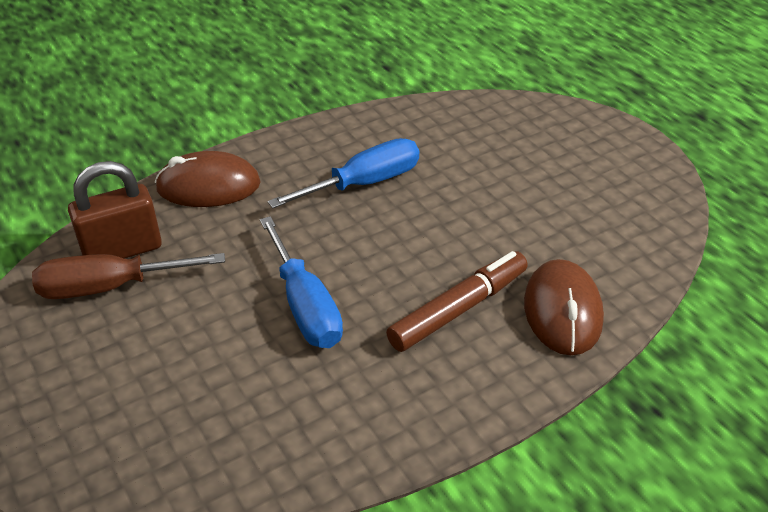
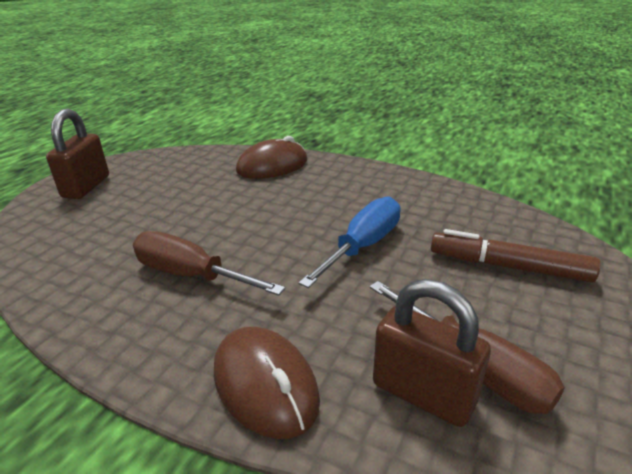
camera: 120 degrees left, 10 degrees down
blue screwdriver [268,138,419,208] -> brown screwdriver [133,231,285,296]
brown marker [386,251,528,352] -> brown marker moved to [431,229,600,283]
none -> brown padlock [46,109,109,199]

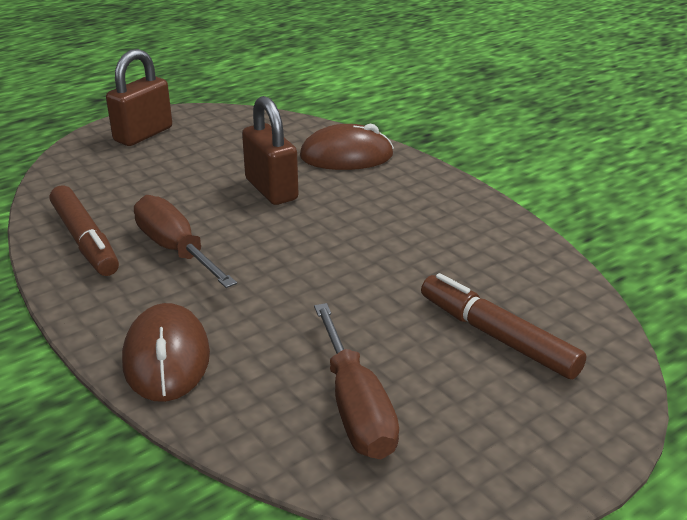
camera: 25 degrees right, 0 degrees up
blue screwdriver [299,196,401,288] -> none
brown padlock [373,279,491,427] -> brown padlock moved to [242,96,298,205]
none -> brown marker [50,185,119,276]

